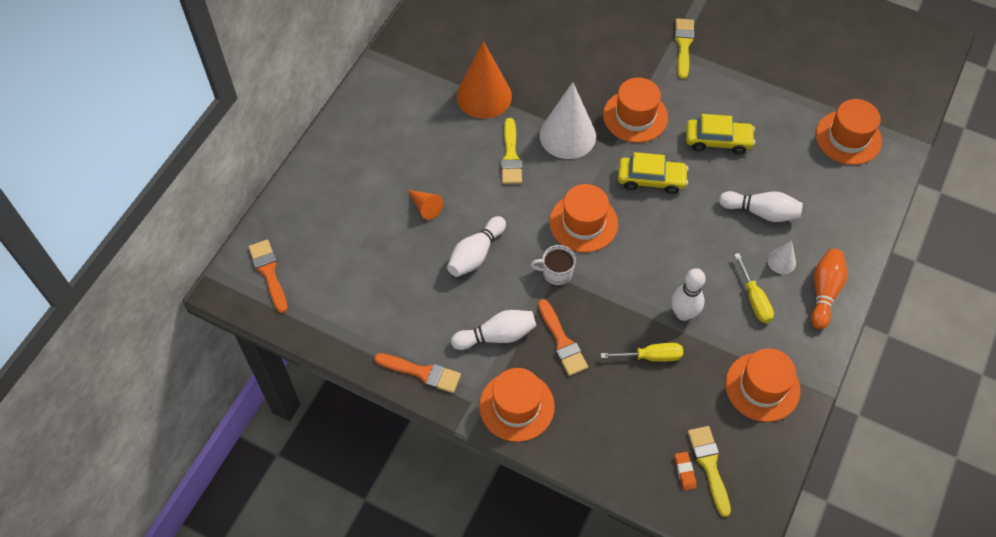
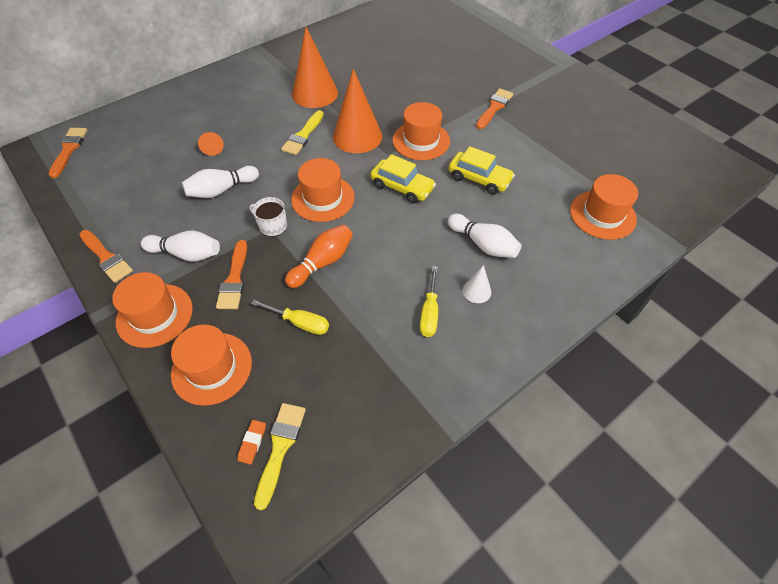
camera: 25 degrees right, 5 degrees down
white cone [539,82,596,159] -> orange cone [333,69,382,153]
white bowling pin [671,268,705,321] -> none
yellow brush [674,18,695,79] -> orange brush [476,88,513,129]
orange hat [725,348,800,422] -> orange hat moved to [171,325,252,406]
orange bowling pin [811,249,847,329] -> orange bowling pin moved to [285,225,353,288]

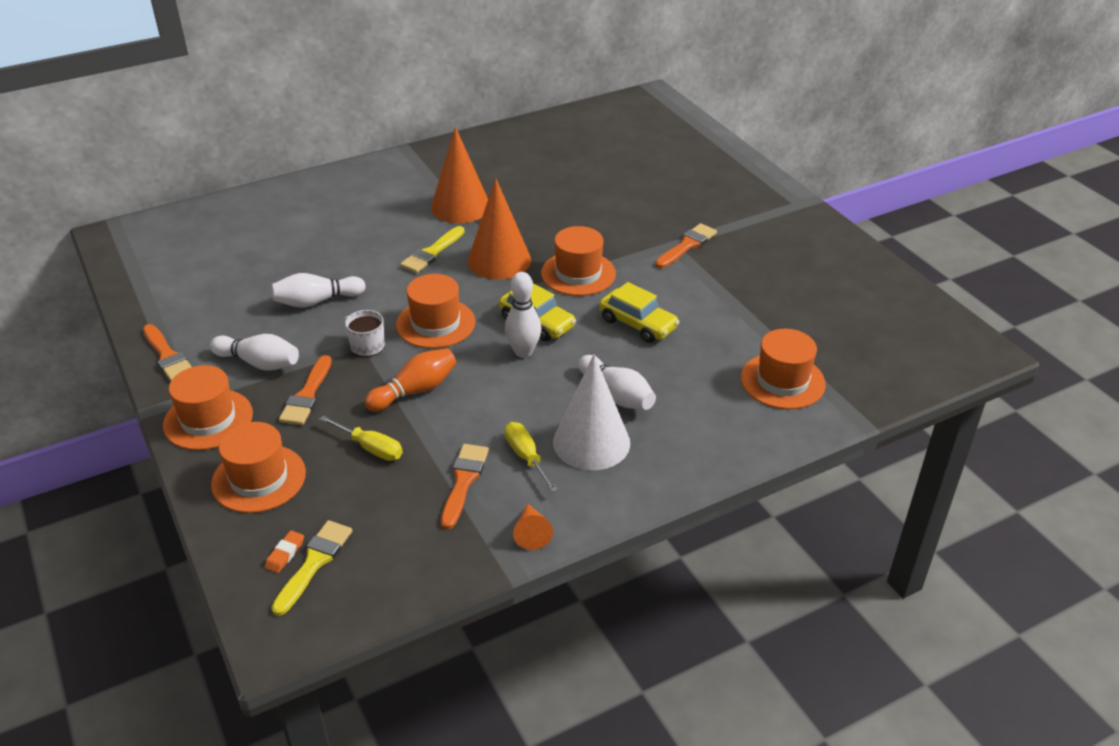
camera: 10 degrees right, 15 degrees down
orange brush [48,128,88,178] -> orange brush moved to [441,444,489,529]
orange cone [198,132,224,156] -> orange cone moved to [513,504,553,550]
yellow screwdriver [420,266,438,337] -> yellow screwdriver turned 135 degrees clockwise [505,422,558,493]
white cone [462,265,491,303] -> white cone [553,354,630,470], size x2.14
none -> white bowling pin [505,272,541,358]

